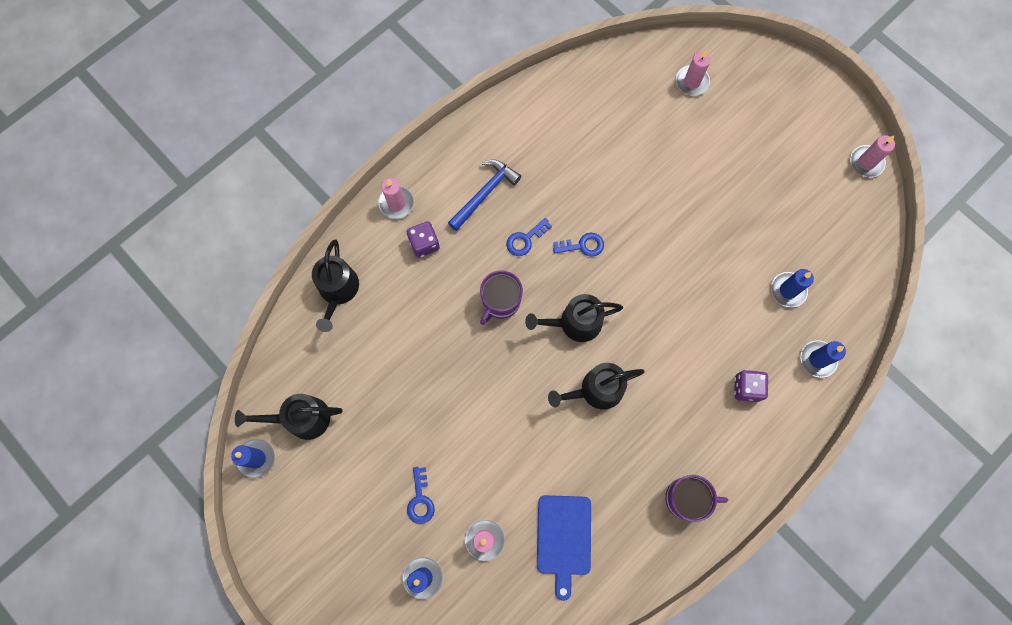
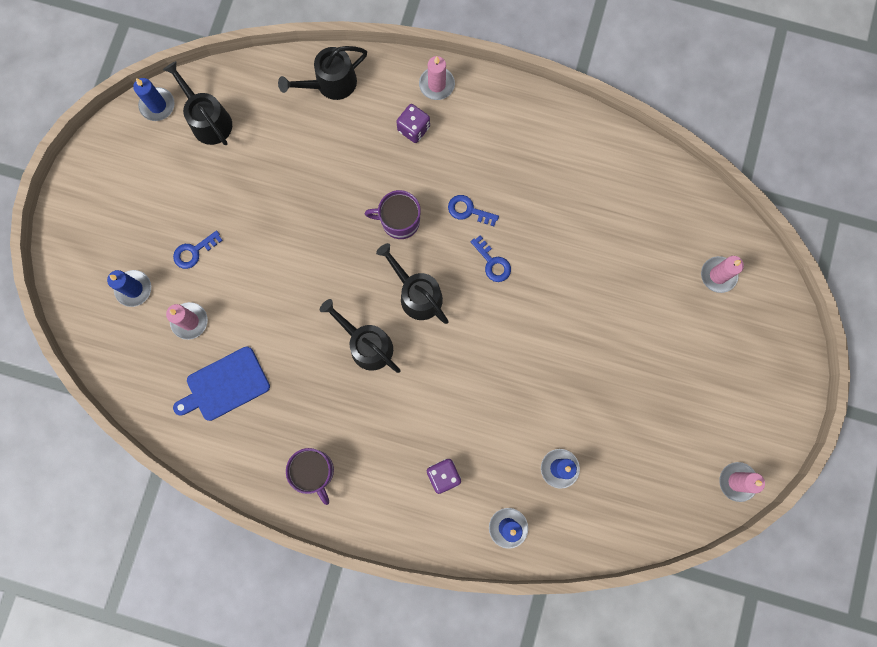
camera: 60 degrees right, 5 degrees up
blue hammer [448,160,521,231] -> none

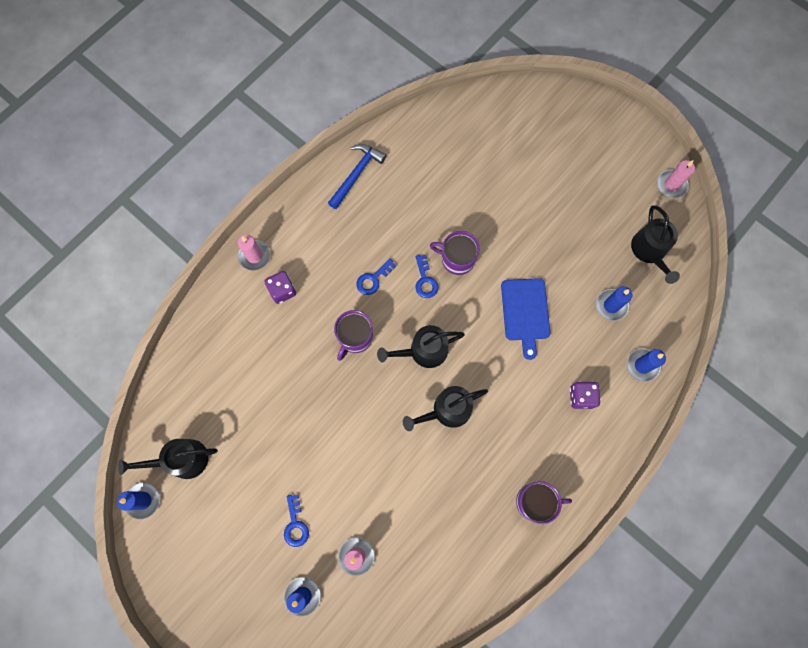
camera: 65 degrees left, 5 degrees down
blue cutting board [173,346,270,421] -> blue cutting board moved to [501,278,550,360]
black watering can [278,46,367,100] -> black watering can moved to [631,205,680,284]
blue key [471,235,511,282] -> blue key turned 90 degrees clockwise [416,255,438,298]
pink candle [701,256,744,293] -> none
none -> blue hammer [328,144,386,209]
none -> purple mug [430,231,480,275]

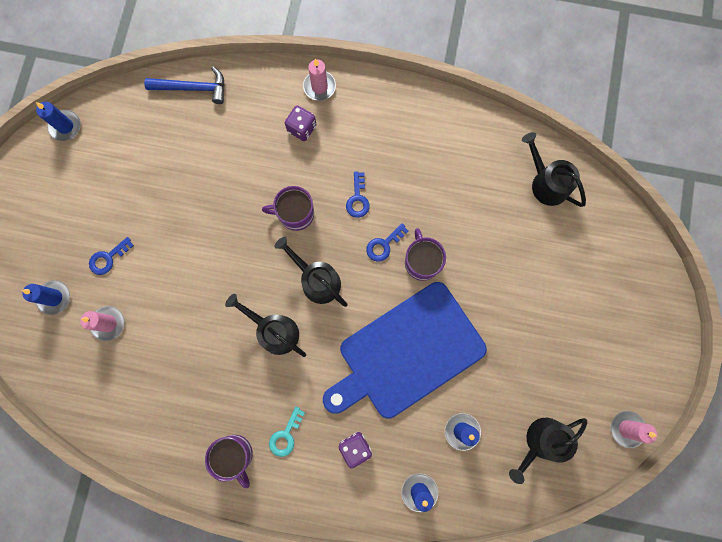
camera: 60 degrees right, 5 degrees up
black watering can [118,439,218,479] -> black watering can moved to [522,132,586,207]
blue hammer [328,144,386,209] -> blue hammer moved to [144,67,225,104]
blue key [356,258,396,295] -> blue key turned 105 degrees counterclockwise [346,171,370,218]
blue cutting board [501,278,550,360] -> blue cutting board [323,282,487,419], size x1.89
none -> turquoise key [269,407,305,457]

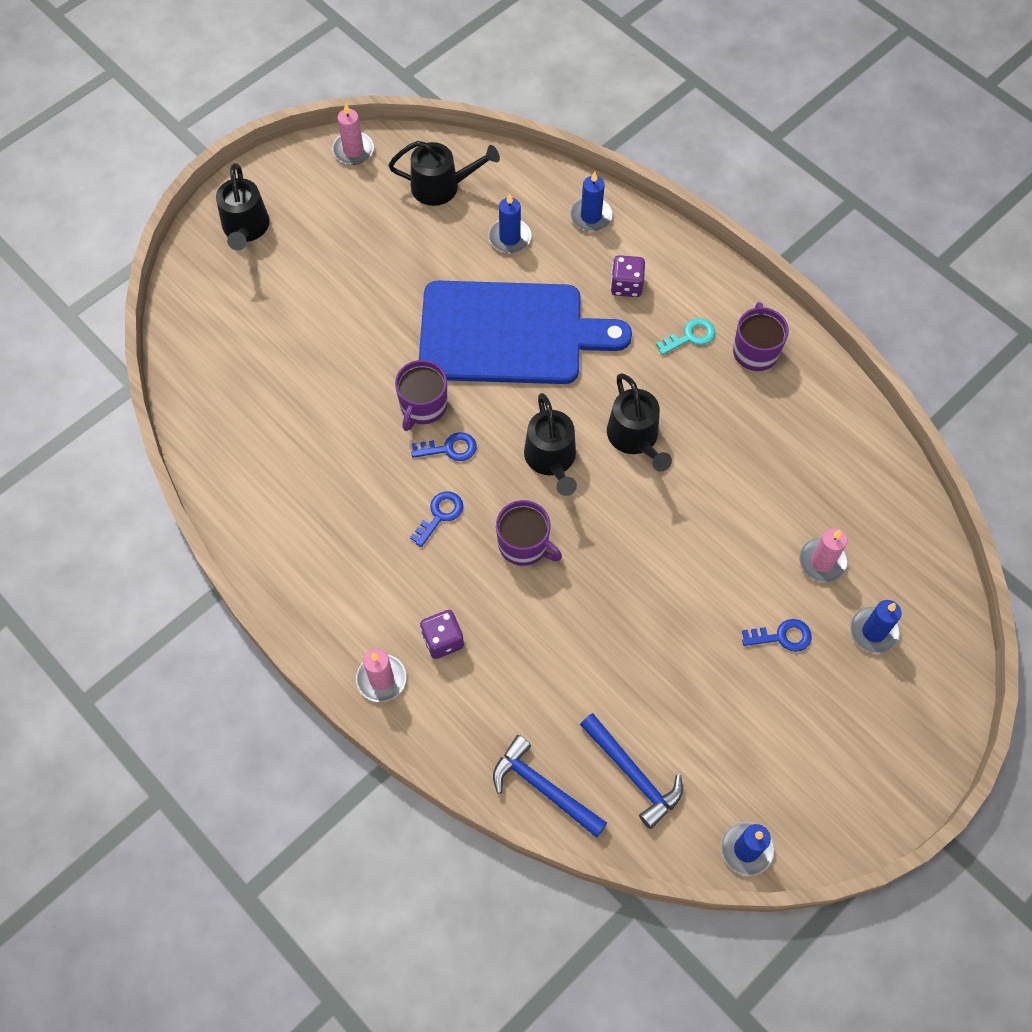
camera: 145 degrees left, 15 degrees down
black watering can [522,132,586,207] -> black watering can moved to [216,163,270,251]
none -> blue hammer [580,713,683,829]

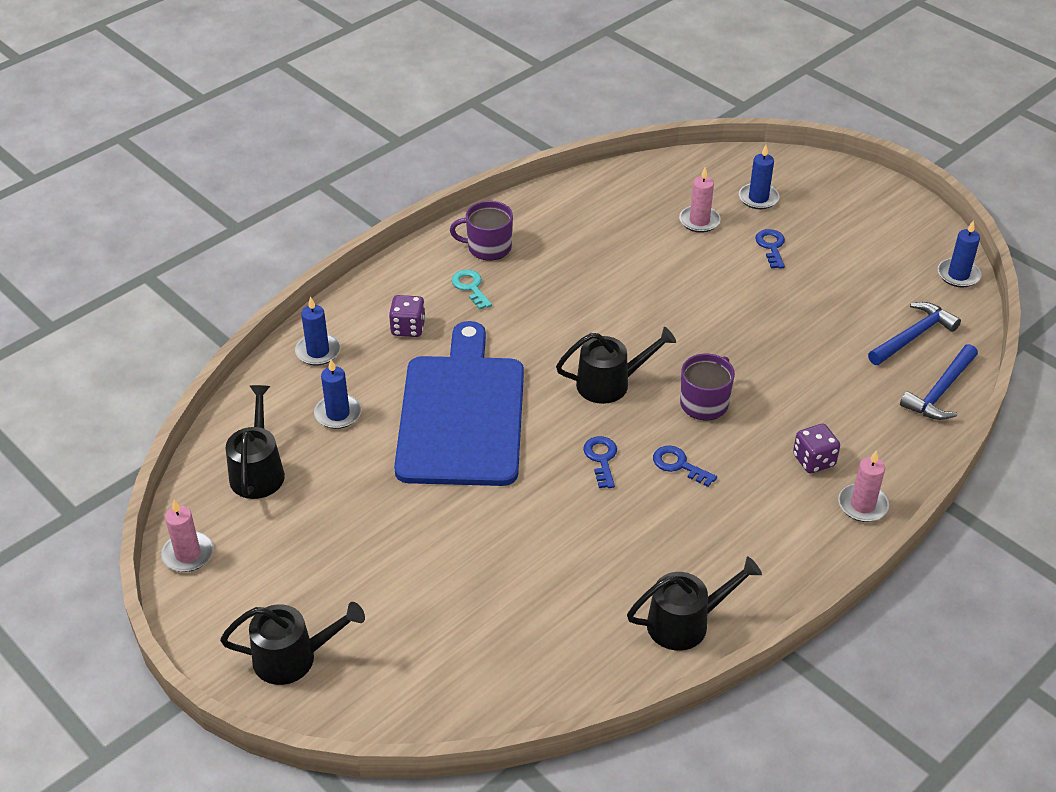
camera: 90 degrees left, 20 degrees down
purple mug [395,360,447,431] -> none
black watering can [607,373,672,472] -> black watering can moved to [627,556,762,651]

